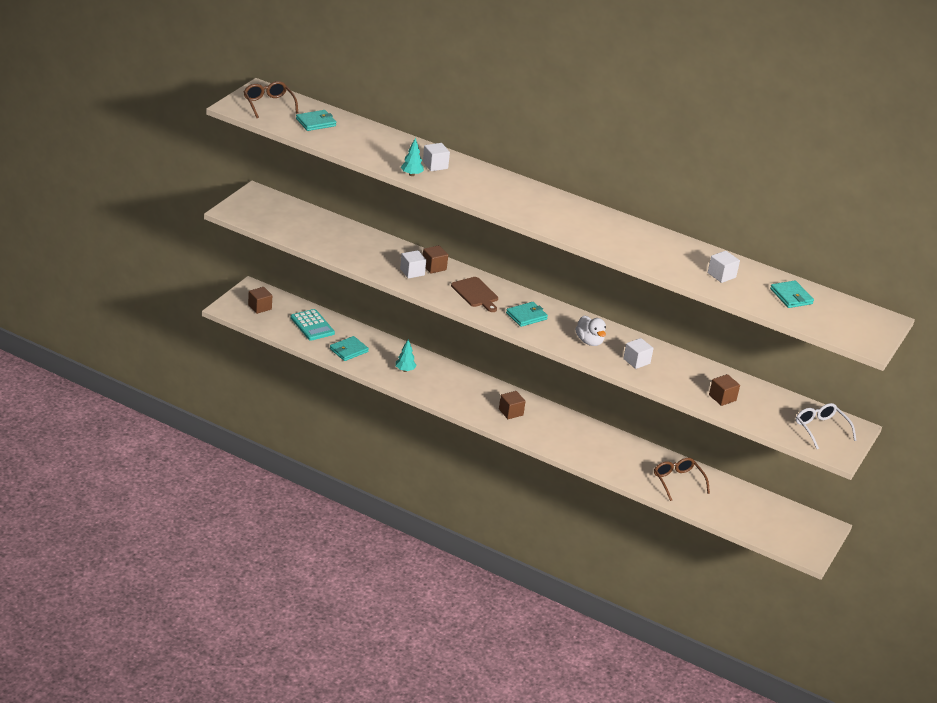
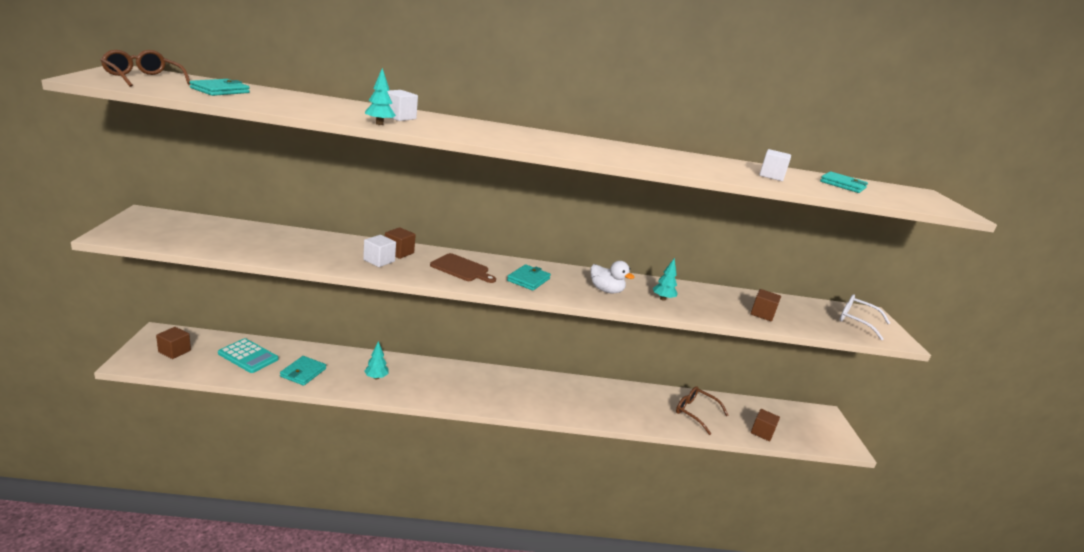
camera: 30 degrees left, 10 degrees down
brown cube [499,391,526,419] -> brown cube moved to [751,409,780,441]
white cube [623,338,654,369] -> turquoise tree [653,258,678,301]

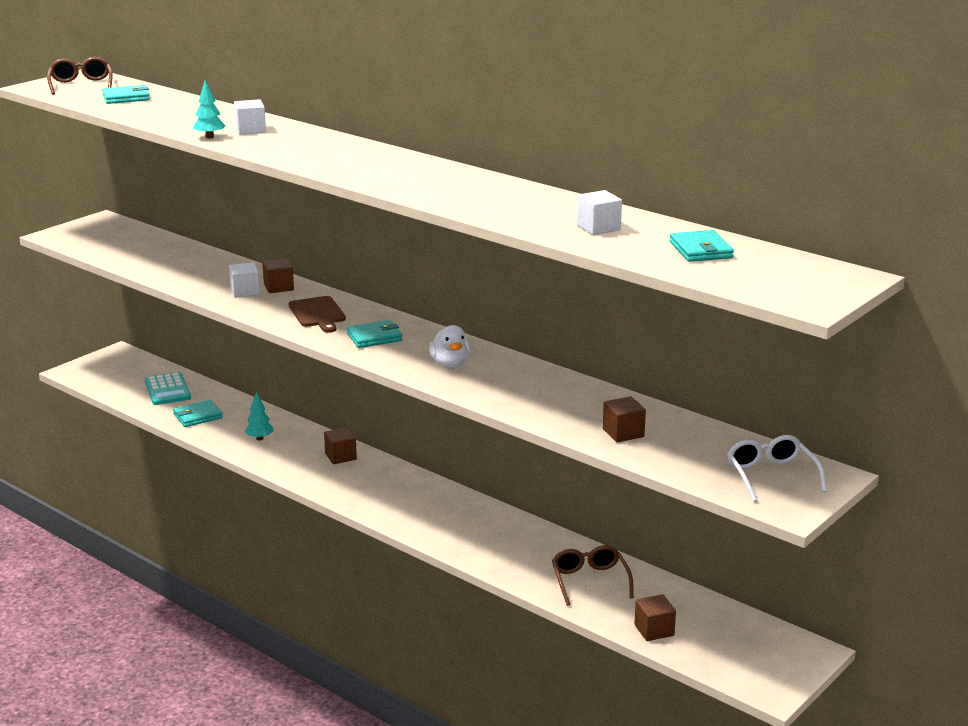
camera: 45 degrees right, 0 degrees up
brown cube [156,327,191,359] -> brown cube moved to [324,427,357,464]
turquoise tree [653,258,678,301] -> none

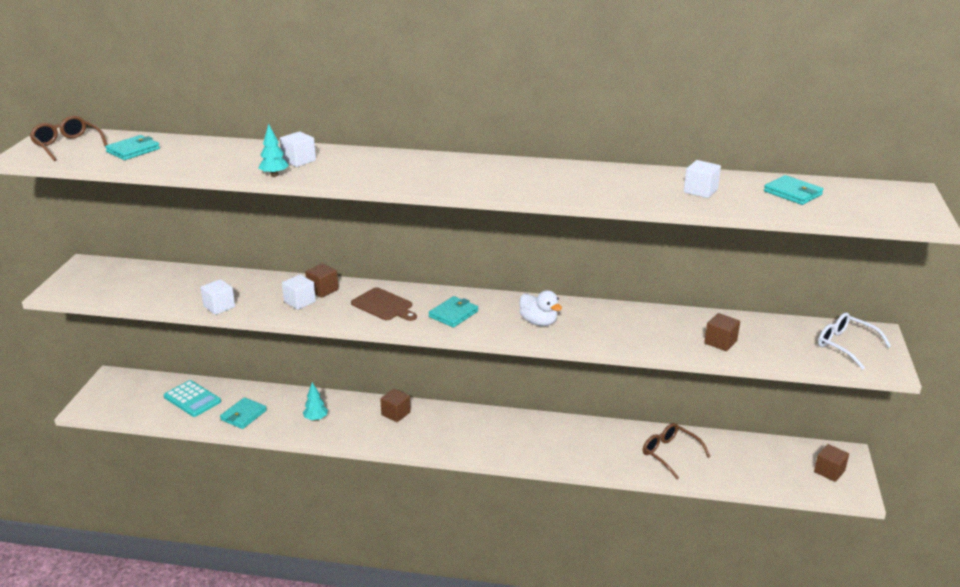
camera: 30 degrees left, 5 degrees up
brown cube [634,594,676,641] -> brown cube moved to [814,444,849,482]
none -> white cube [200,279,235,315]

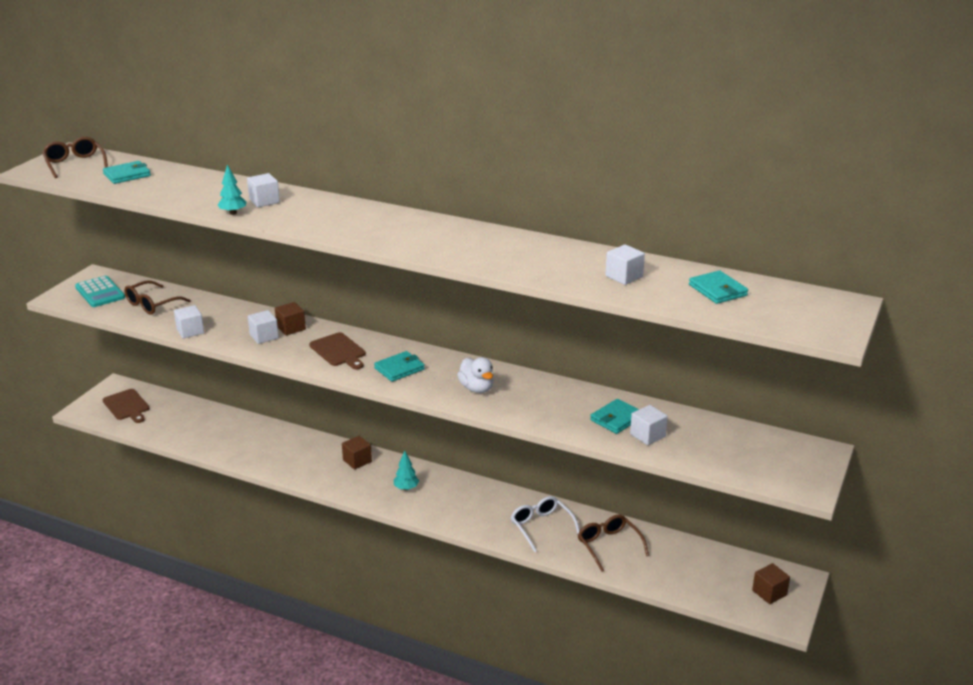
camera: 15 degrees right, 0 degrees up
turquoise calculator [164,380,221,417] -> turquoise calculator moved to [75,276,125,307]
turquoise wallet [220,397,267,429] -> turquoise wallet moved to [590,399,639,434]
turquoise tree [303,382,328,421] -> turquoise tree moved to [394,451,419,491]
brown cube [704,313,740,351] -> white cube [630,405,668,445]
white glasses [818,313,891,370] -> white glasses moved to [511,496,580,552]
none -> brown cutting board [103,389,150,423]
none -> brown glasses [124,280,191,315]

